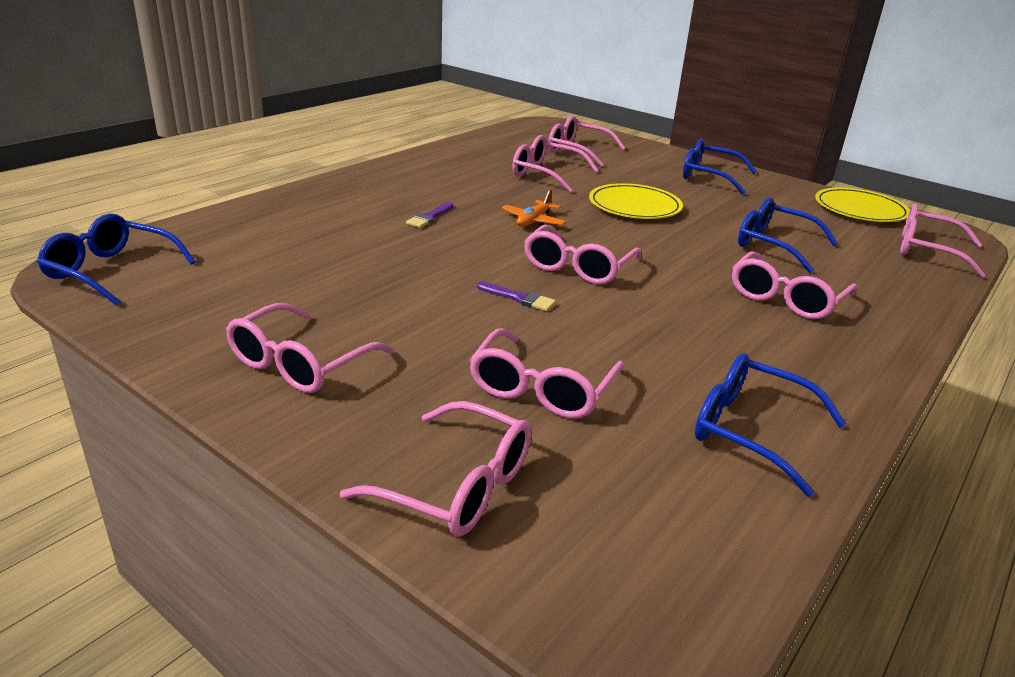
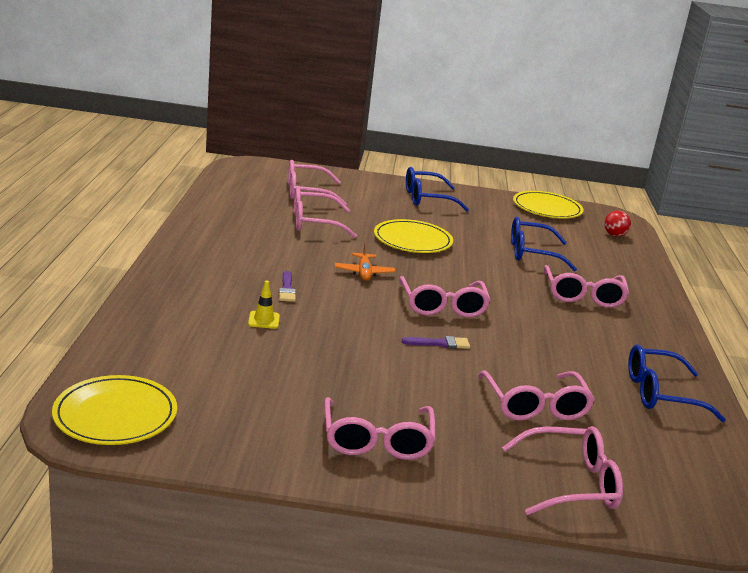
camera: 35 degrees left, 5 degrees down
blue glasses [37,214,195,305] -> yellow plate [52,375,177,445]
pink glasses [900,204,986,278] -> red ball [604,211,631,237]
none -> yellow traffic cone [248,281,280,329]

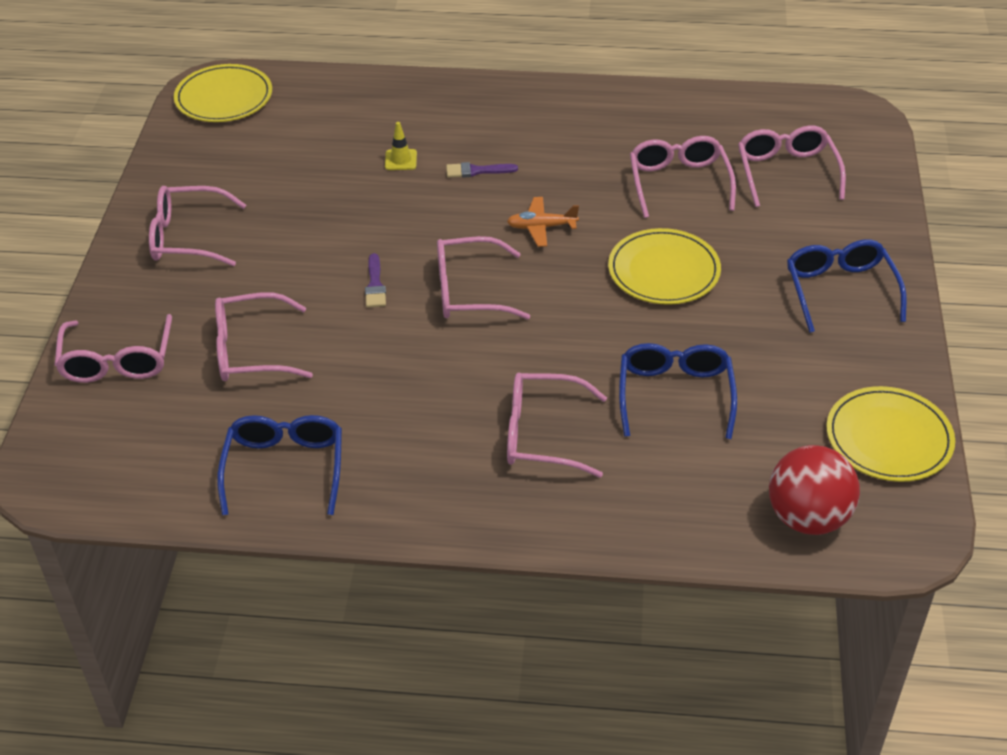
camera: 95 degrees right, 20 degrees up
red ball [604,211,631,237] -> red ball [769,445,860,535], size x1.89

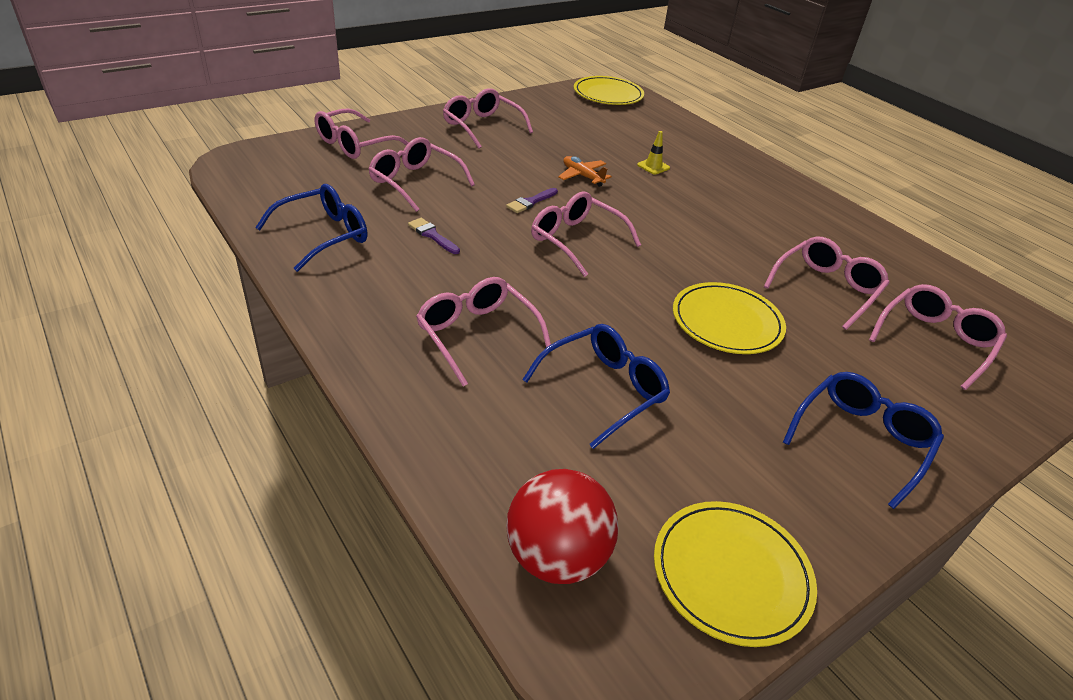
camera: 45 degrees right, 5 degrees down
purple brush [446,162,518,178] -> purple brush moved to [408,218,460,254]
orange plane [507,197,579,247] -> orange plane moved to [558,156,612,187]

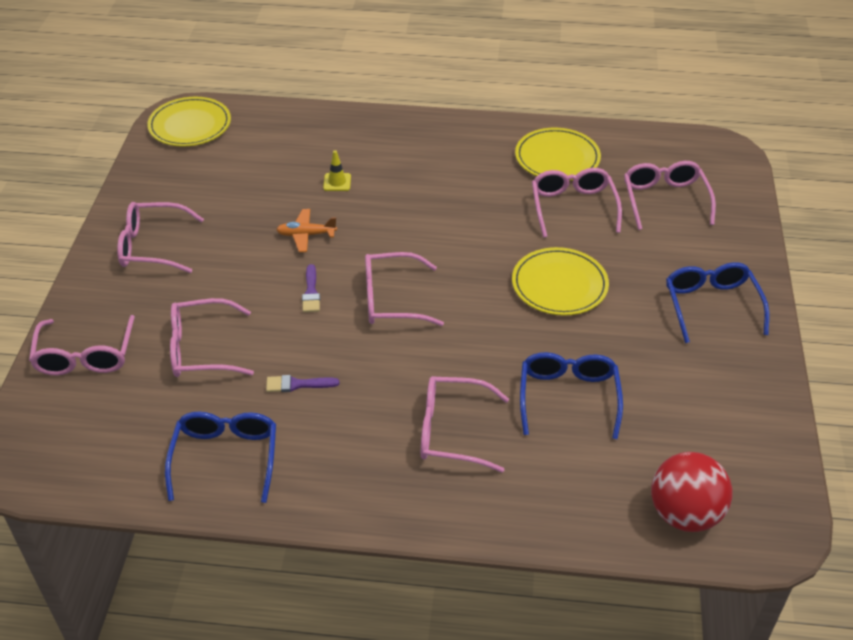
camera: 45 degrees left, 5 degrees up
yellow plate [654,501,817,647] -> yellow plate moved to [515,128,601,180]

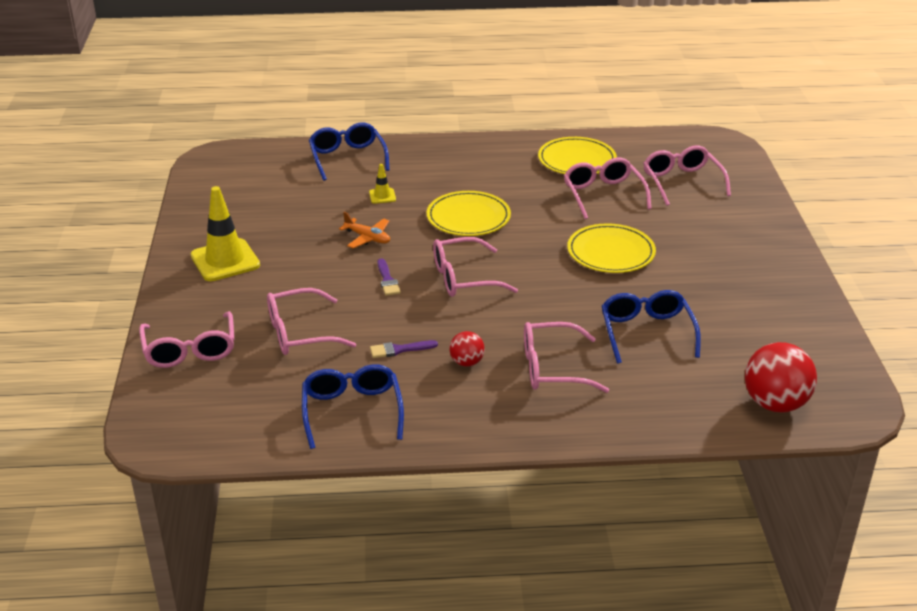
camera: 10 degrees left, 10 degrees down
pink glasses [117,202,204,273] -> yellow traffic cone [190,186,260,281]
yellow plate [147,97,231,147] -> yellow plate moved to [426,191,511,236]
orange plane [276,209,337,252] -> orange plane turned 135 degrees counterclockwise [339,212,390,248]
blue glasses [666,262,769,343] -> blue glasses moved to [309,123,389,181]
none -> red ball [450,331,485,367]

